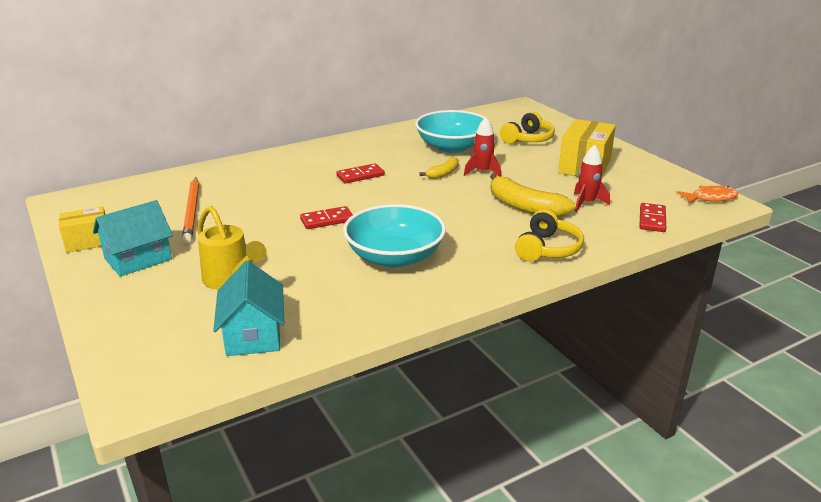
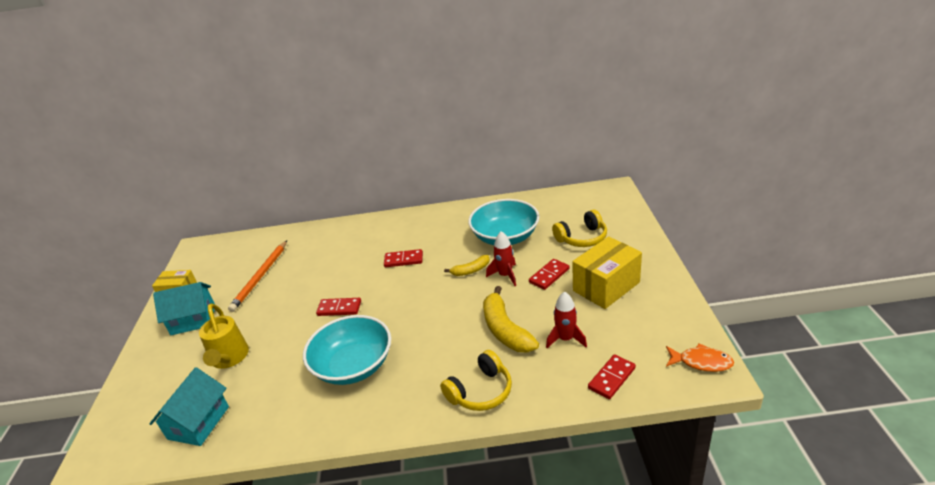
camera: 30 degrees right, 5 degrees up
none -> red domino [529,259,569,290]

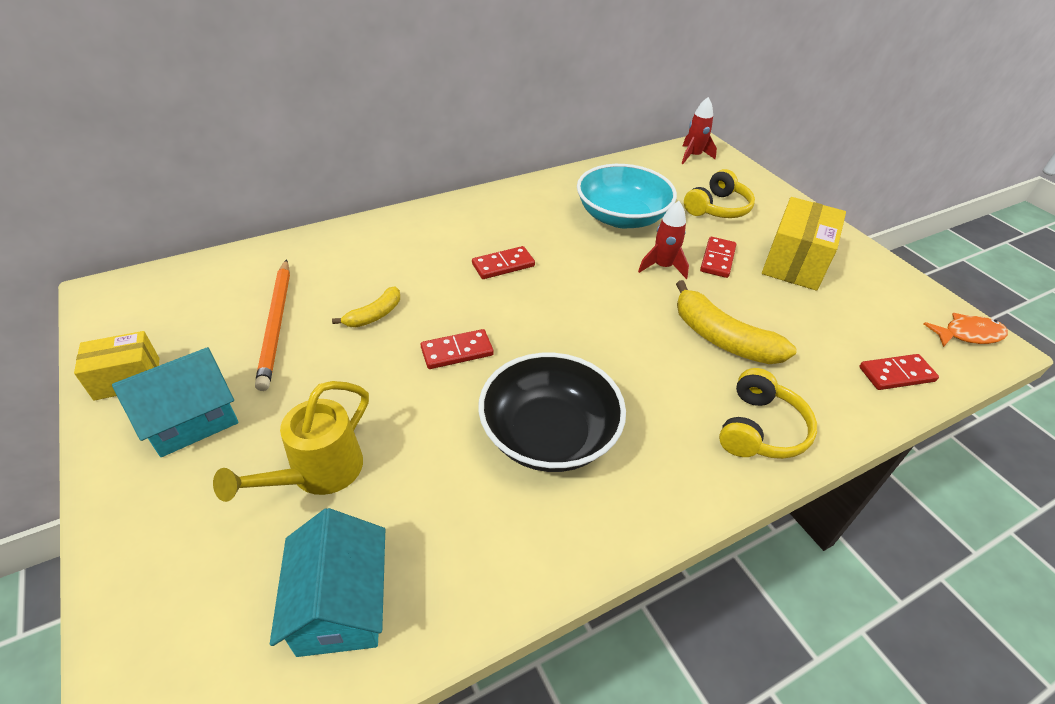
camera: 30 degrees left, 10 degrees up
yellow watering can [199,303,249,369] -> yellow watering can turned 75 degrees clockwise [213,381,369,502]
turquoise bowl [303,315,391,385] -> black bowl [478,353,626,472]
yellow banana [444,255,490,276] -> yellow banana moved to [332,286,400,327]
red rocket [546,292,587,348] -> red rocket moved to [681,97,717,164]
red domino [588,354,636,399] -> red domino turned 60 degrees clockwise [859,354,939,390]

